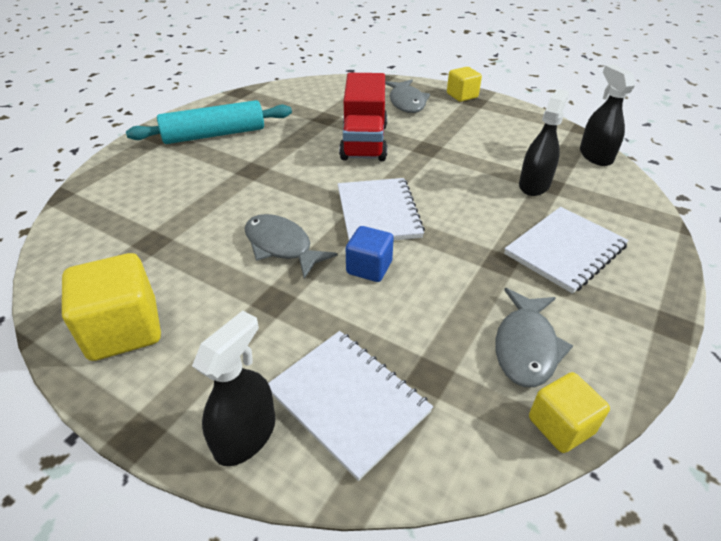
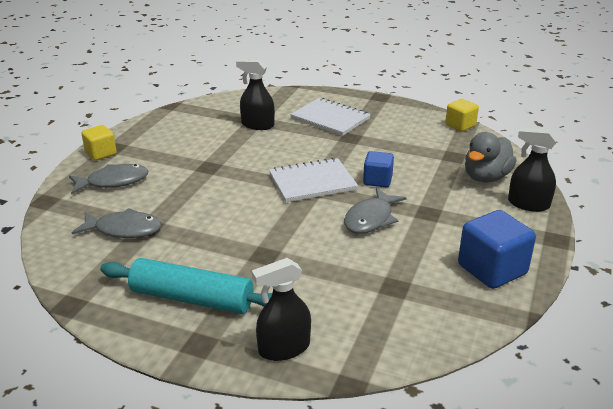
camera: 100 degrees left, 10 degrees down
yellow cube [62,253,161,361] -> blue cube [458,210,536,289]
turquoise rolling pin [126,100,292,144] -> turquoise rolling pin turned 45 degrees counterclockwise [100,258,272,314]
white notebook [268,331,433,481] -> grey duck [465,132,516,182]
red truck [339,73,387,161] -> none
grey fish [495,288,573,387] -> grey fish moved to [72,208,162,238]
black spray bottle [580,65,635,166] -> black spray bottle moved to [252,258,311,361]

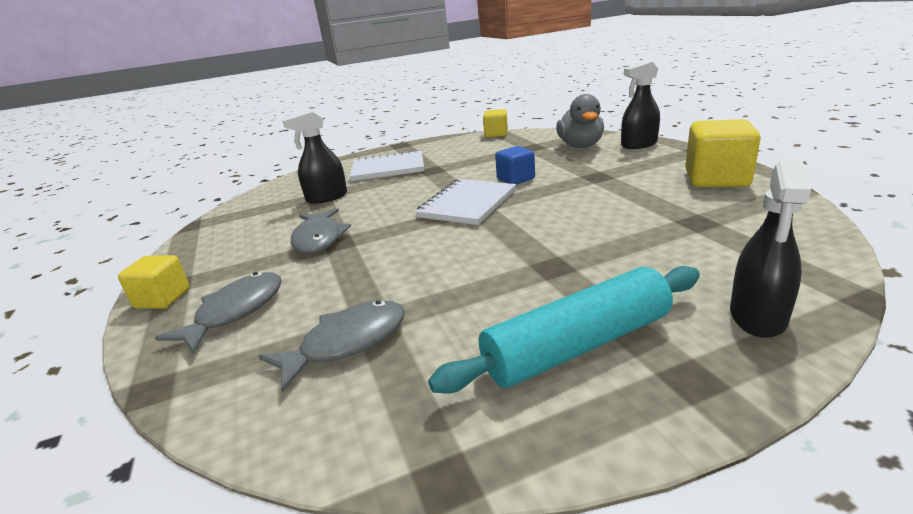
camera: 40 degrees left, 5 degrees down
grey fish [344,188,407,234] -> grey fish moved to [291,208,351,254]
blue cube [458,210,536,289] -> yellow cube [685,119,761,187]

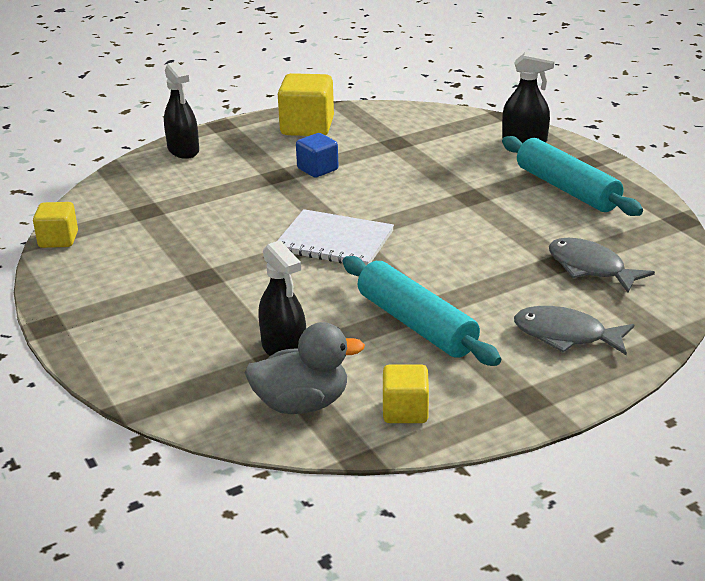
camera: 100 degrees left, 5 degrees up
yellow cube [118,255,190,309] -> yellow cube moved to [383,365,429,423]
grey fish [291,208,351,254] -> turquoise rolling pin [343,256,501,366]
white notebook [350,150,424,181] -> none
blue cube [495,146,535,185] -> blue cube moved to [296,133,339,178]
grey duck [556,94,604,148] -> grey duck moved to [244,322,365,414]

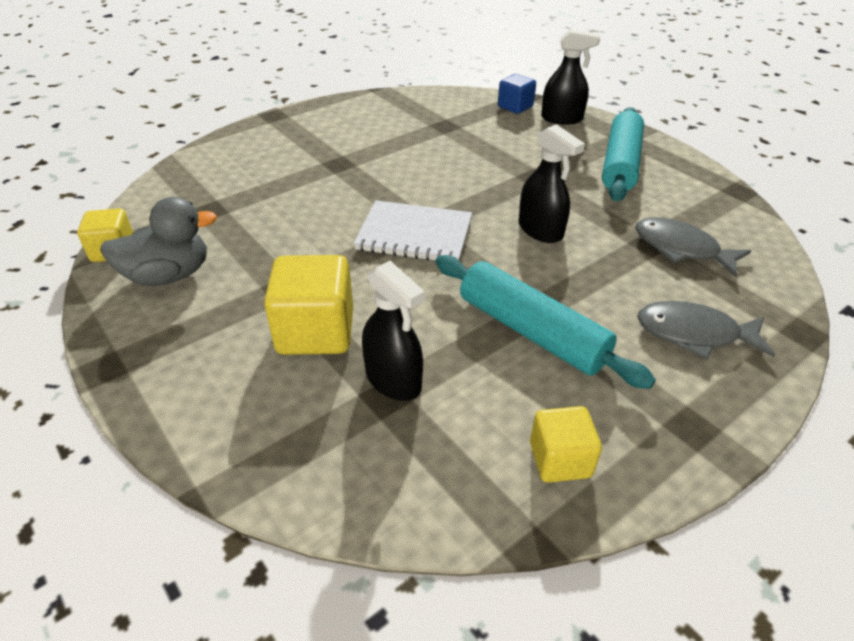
camera: 10 degrees left, 10 degrees up
black spray bottle [164,62,199,159] -> black spray bottle moved to [518,124,585,243]
grey duck [244,322,365,414] -> grey duck moved to [100,197,217,286]
yellow cube [278,73,334,136] -> yellow cube moved to [264,255,353,355]
blue cube [296,133,339,178] -> blue cube moved to [498,74,536,114]
turquoise rolling pin [502,136,643,216] -> turquoise rolling pin turned 60 degrees clockwise [602,107,644,201]

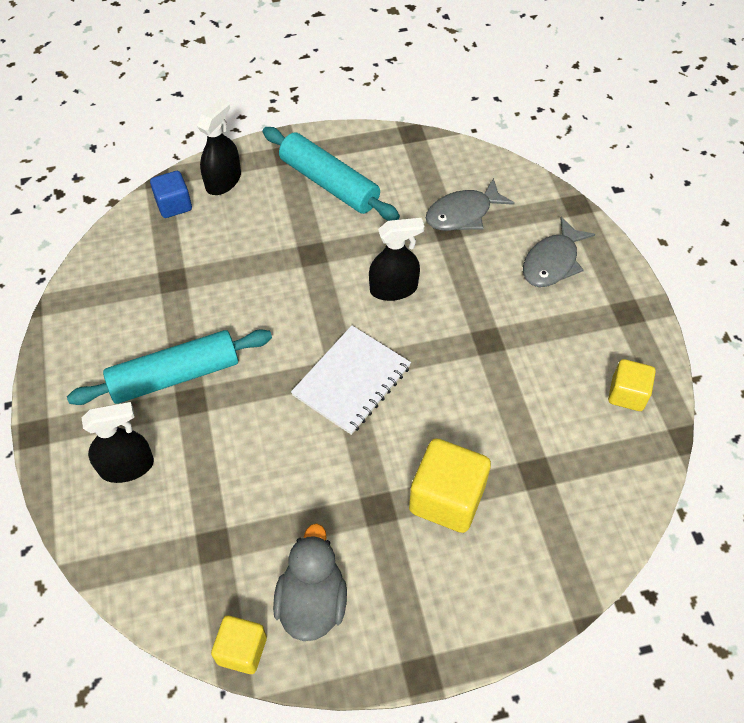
camera: 65 degrees left, 15 degrees up
black spray bottle [362,261,425,401] -> black spray bottle moved to [82,402,154,483]
turquoise rolling pin [436,255,656,389] -> turquoise rolling pin moved to [67,329,272,405]

